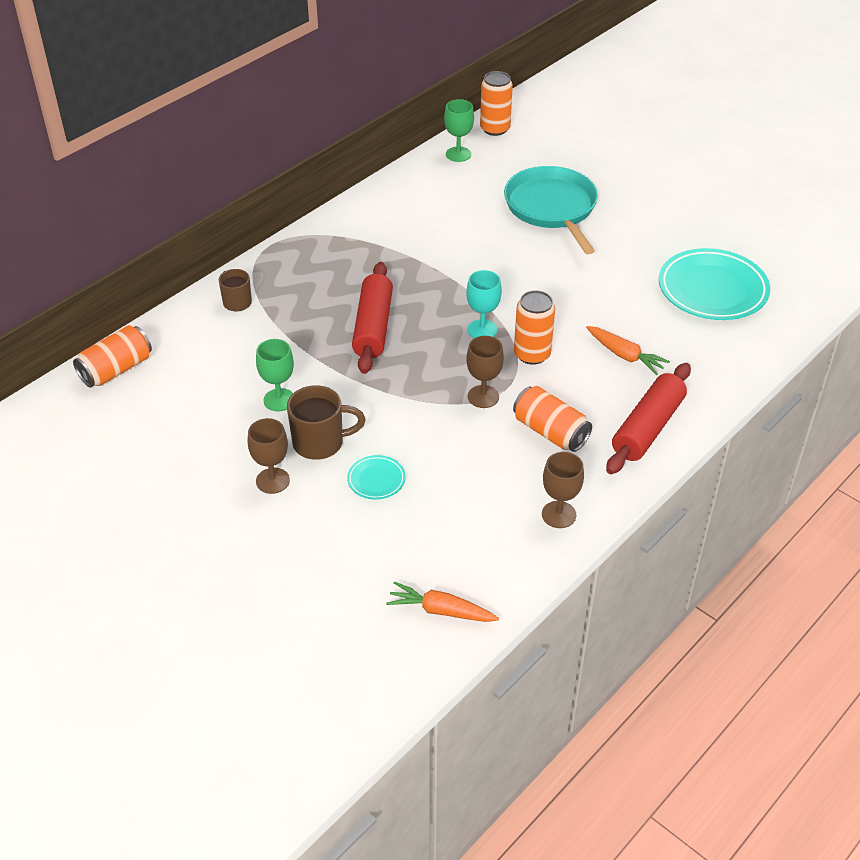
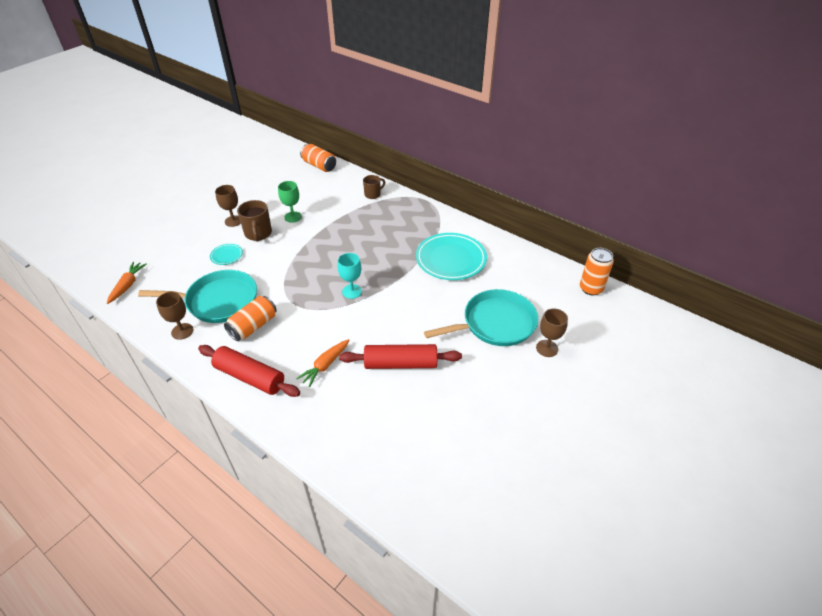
camera: 85 degrees right, 0 degrees up
red rolling pin [352,262,393,374] -> red rolling pin moved to [339,344,462,369]
green goblet [444,99,474,162] -> none
brown goblet [466,336,504,408] -> brown goblet moved to [536,308,568,357]
orange can [514,290,555,365] -> none
turquoise plate [659,248,770,320] -> turquoise plate moved to [416,233,487,280]
none -> turquoise pan [138,270,257,323]

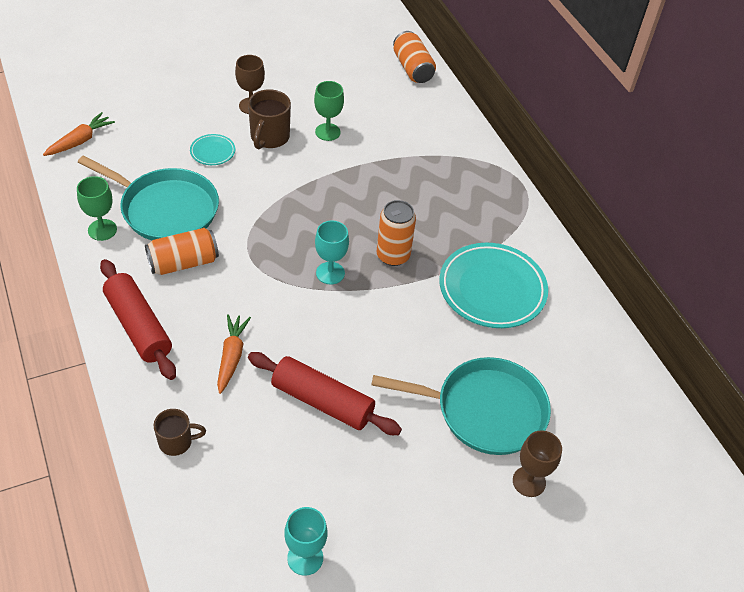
camera: 25 degrees right, 5 degrees up
brown goblet [156,292,193,340] -> green goblet [77,176,117,241]
orange carrot [296,339,349,388] -> orange carrot turned 120 degrees clockwise [217,314,251,394]
brown mug [363,175,385,199] -> brown mug moved to [153,409,206,456]
orange can [580,248,614,295] -> orange can moved to [377,200,416,266]
none -> turquoise goblet [284,507,328,576]

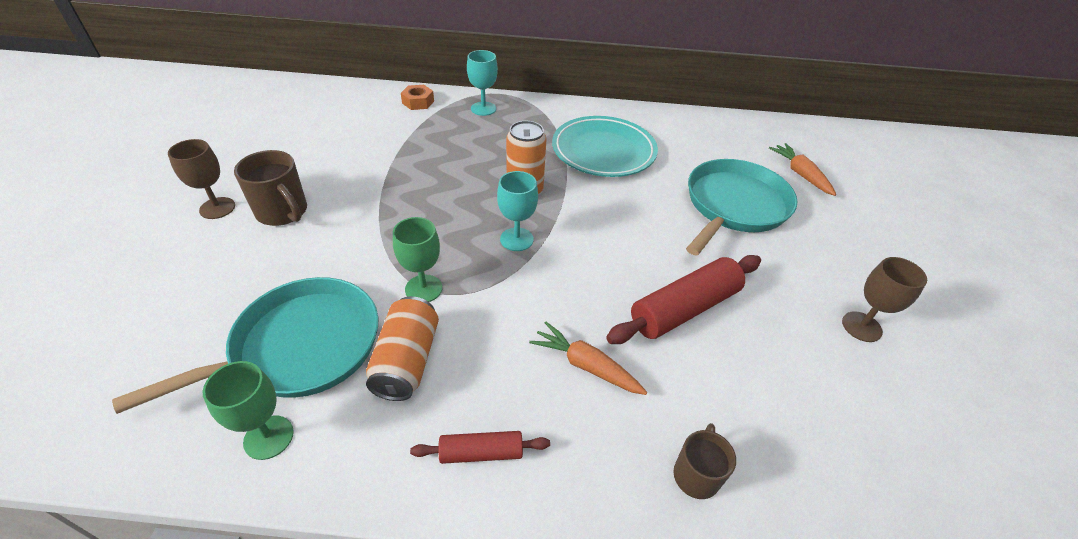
camera: 60 degrees left, 5 degrees down
orange carrot [43,112,115,156] -> orange carrot moved to [769,143,836,196]
red rolling pin [100,259,176,380] -> red rolling pin [410,431,550,464], size x0.54
turquoise plate [190,134,235,165] -> none
turquoise goblet [284,507,328,576] -> turquoise goblet moved to [467,50,498,116]
green goblet [314,81,344,141] -> green goblet moved to [393,217,442,302]
orange can [393,31,436,83] -> none
brown goblet [513,430,562,497] -> brown goblet moved to [842,257,927,342]
none -> orange nut [401,85,434,110]

